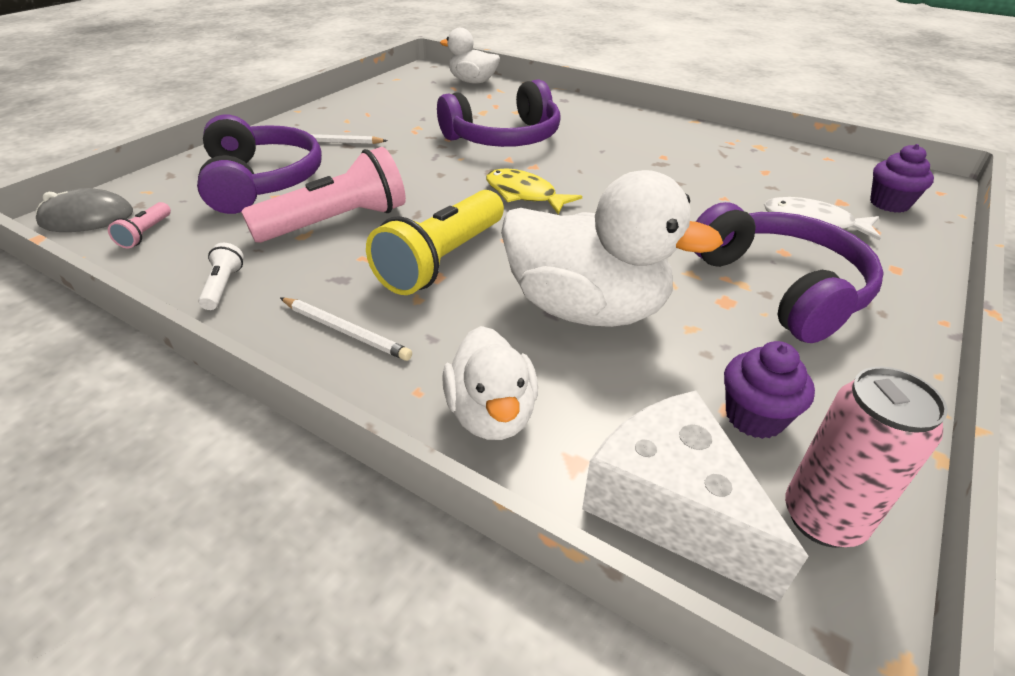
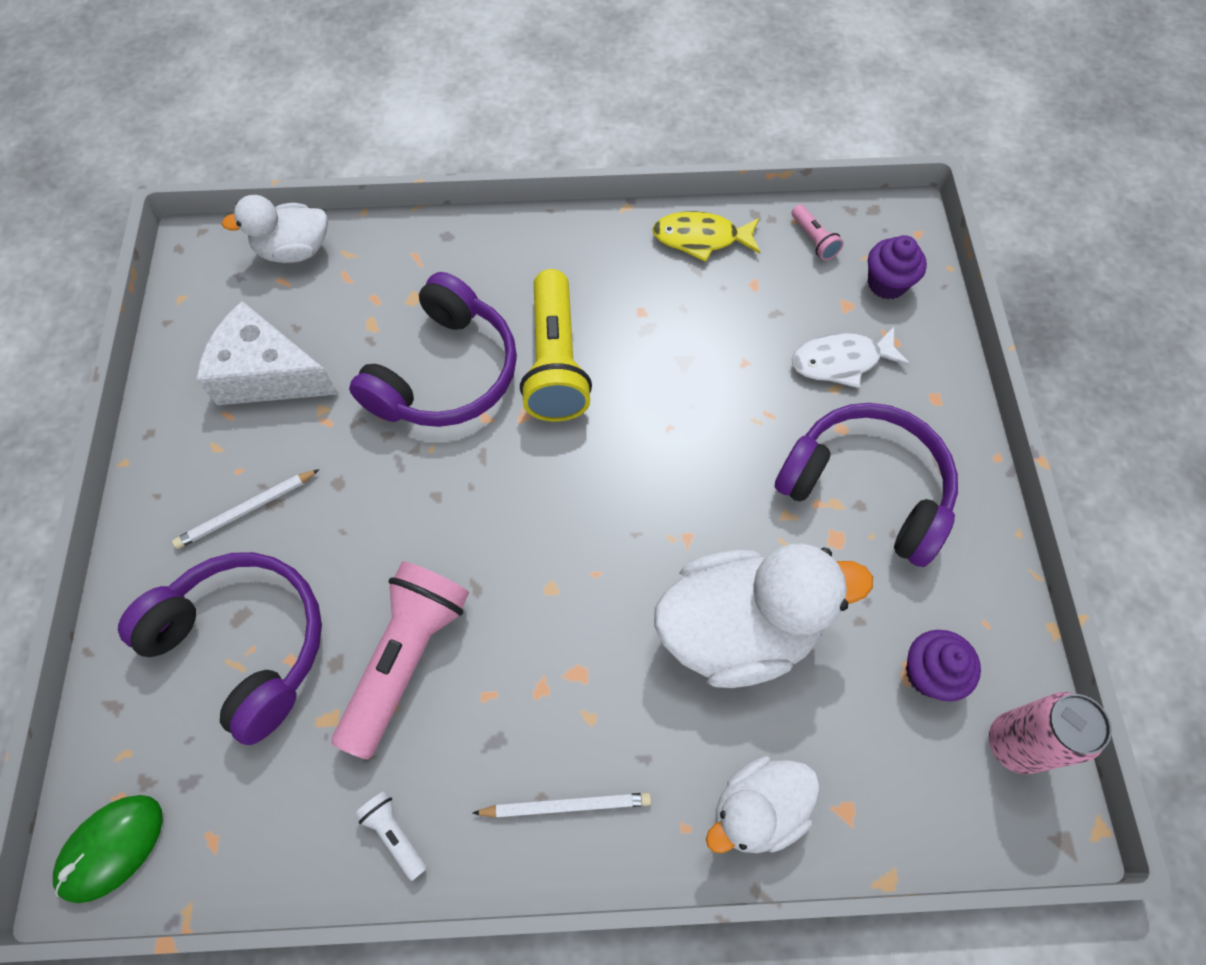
camera: 35 degrees left, 25 degrees up
grey mouse [36,188,133,232] -> green mouse [53,795,163,903]
pink flashlight [108,202,171,248] -> pink flashlight moved to [792,205,844,260]
yellow flashlight [366,190,504,295] -> yellow flashlight moved to [520,269,592,422]
white duck [442,326,538,440] -> white duck turned 105 degrees clockwise [706,756,820,853]
yellow fish [486,168,582,214] -> yellow fish moved to [652,211,760,262]
white cheese [582,390,809,602] -> white cheese moved to [196,301,338,405]

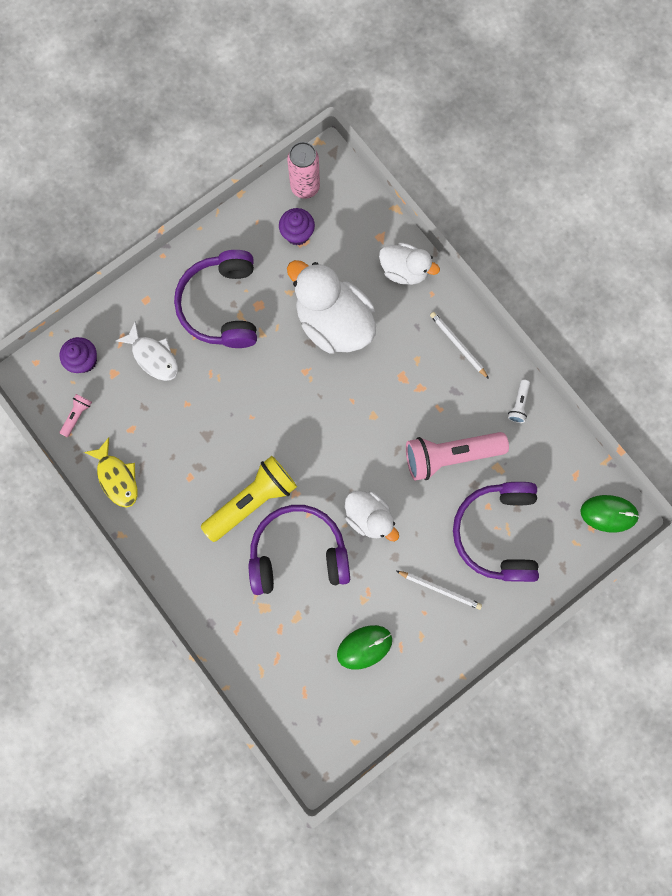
camera: 125 degrees left, 15 degrees up
white cheese [196,301,338,405] -> green mouse [337,625,392,670]
white duck [222,195,328,263] -> white duck moved to [345,491,399,541]

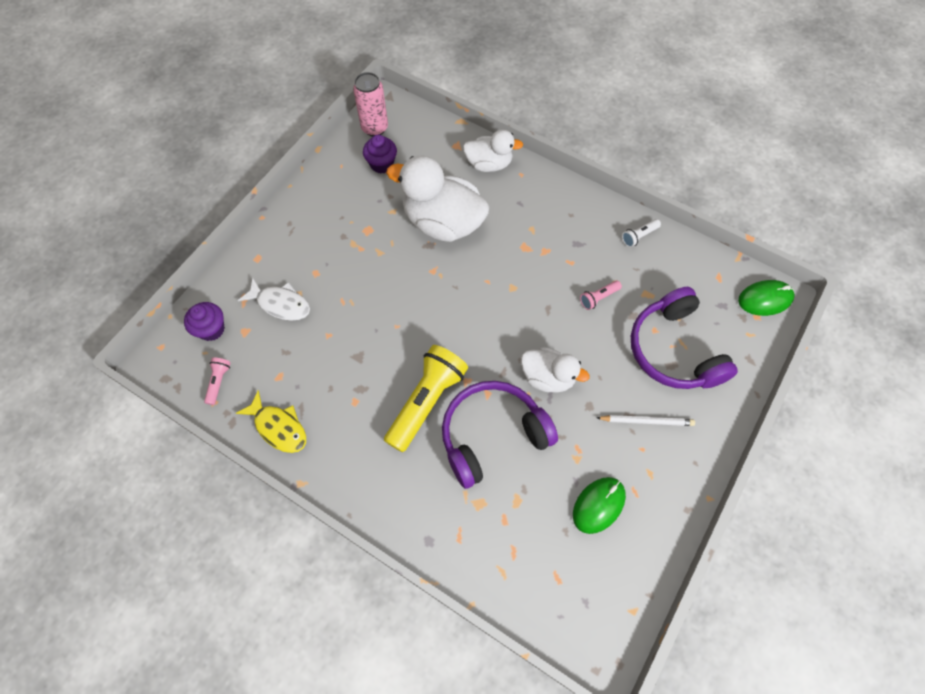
camera: 20 degrees left, 15 degrees down
purple headphones [174,250,257,348] -> none
pink flashlight [406,432,509,481] -> pink flashlight [580,281,622,310], size x0.44
white pencil [430,312,489,379] -> none
white flashlight [508,380,530,423] -> white flashlight turned 60 degrees clockwise [622,219,661,247]

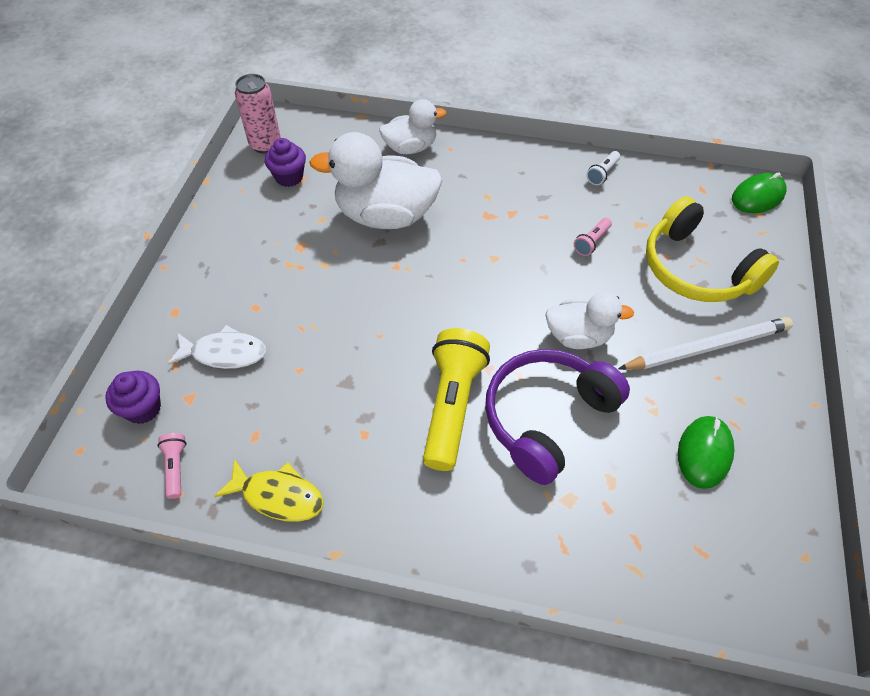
camera: 20 degrees left, 10 degrees down
white pencil [597,415,695,426] -> white pencil [618,317,793,370], size x1.64
purple headphones [631,287,738,389] -> yellow headphones [646,196,779,302]

